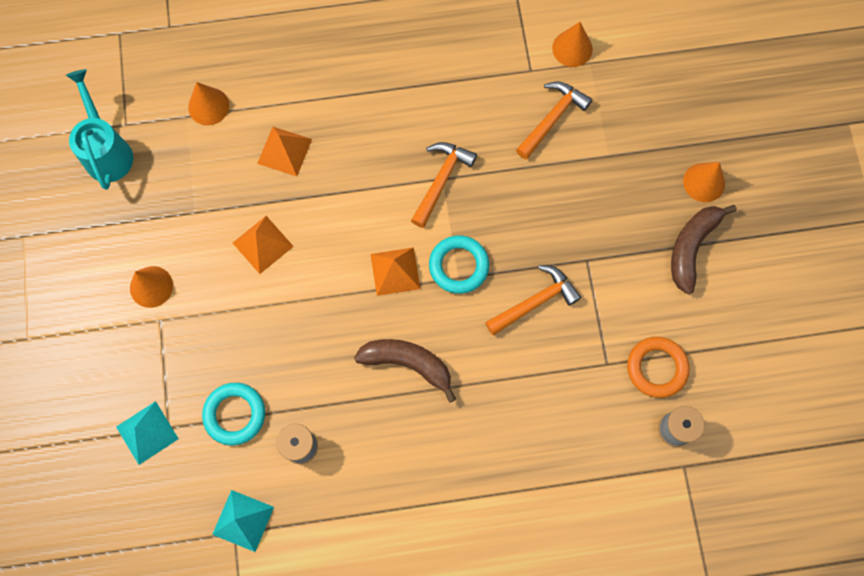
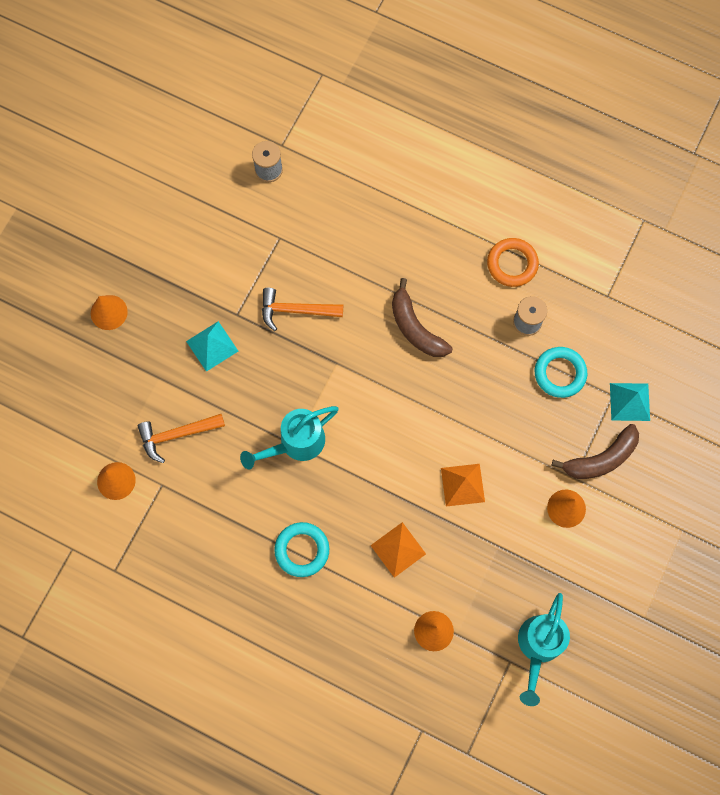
camera: 145 degrees left, 0 degrees up
turquoise pyramid [212,490,274,552] -> turquoise pyramid moved to [186,321,238,372]
orange pyramid [370,247,420,296] -> none
orange hammer [411,142,477,228] -> turquoise watering can [240,406,339,469]
turquoise ring [429,235,489,294] -> turquoise ring moved to [274,522,329,577]
orange ring [627,337,690,398] -> orange ring moved to [487,238,539,287]
brown banana [671,205,737,294] -> brown banana moved to [552,424,639,479]

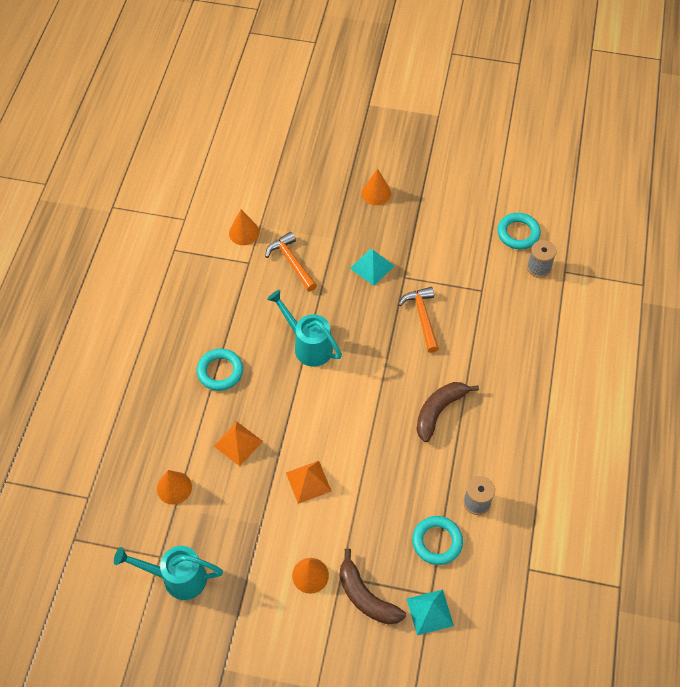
camera: 75 degrees right, 15 degrees down
orange ring [487,238,539,287] -> none
none -> turquoise ring [497,213,541,249]

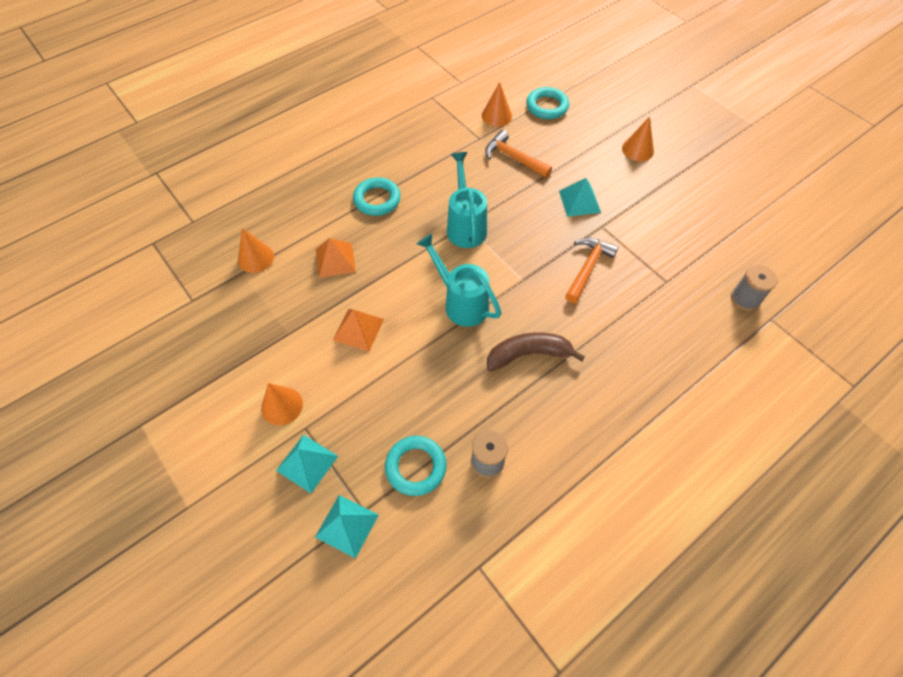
camera: 40 degrees right, 0 degrees up
turquoise watering can [114,546,223,600] -> turquoise watering can moved to [417,233,501,327]
orange hammer [265,232,317,291] -> orange hammer turned 60 degrees counterclockwise [485,130,552,178]
brown banana [340,548,406,625] -> turquoise pyramid [276,434,338,493]
turquoise ring [497,213,541,249] -> turquoise ring moved to [526,87,569,119]

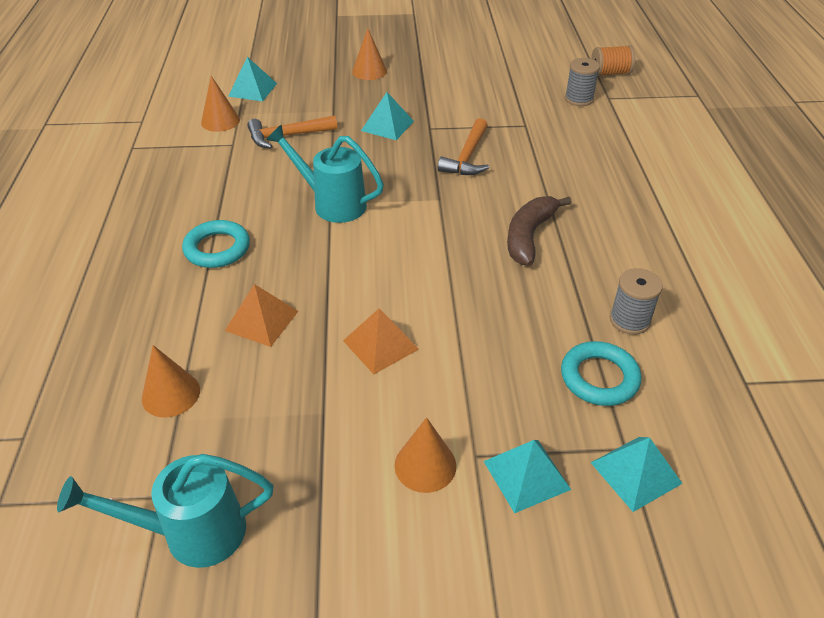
camera: 55 degrees left, 15 degrees down
turquoise watering can [417,233,501,327] -> turquoise watering can moved to [57,454,273,568]
turquoise ring [526,87,569,119] -> turquoise pyramid [228,57,277,102]
orange hammer [565,238,619,303] -> orange hammer turned 135 degrees counterclockwise [438,118,489,175]
none -> orange spool [591,45,635,76]

